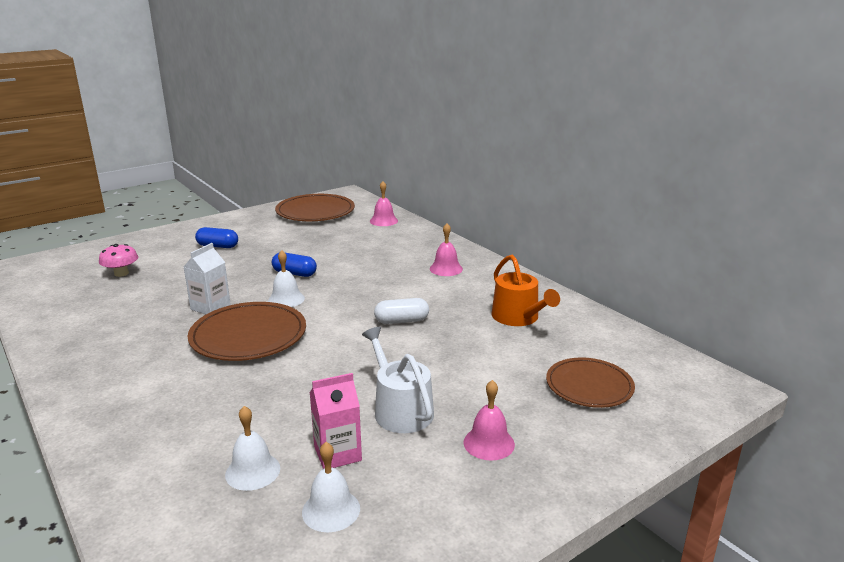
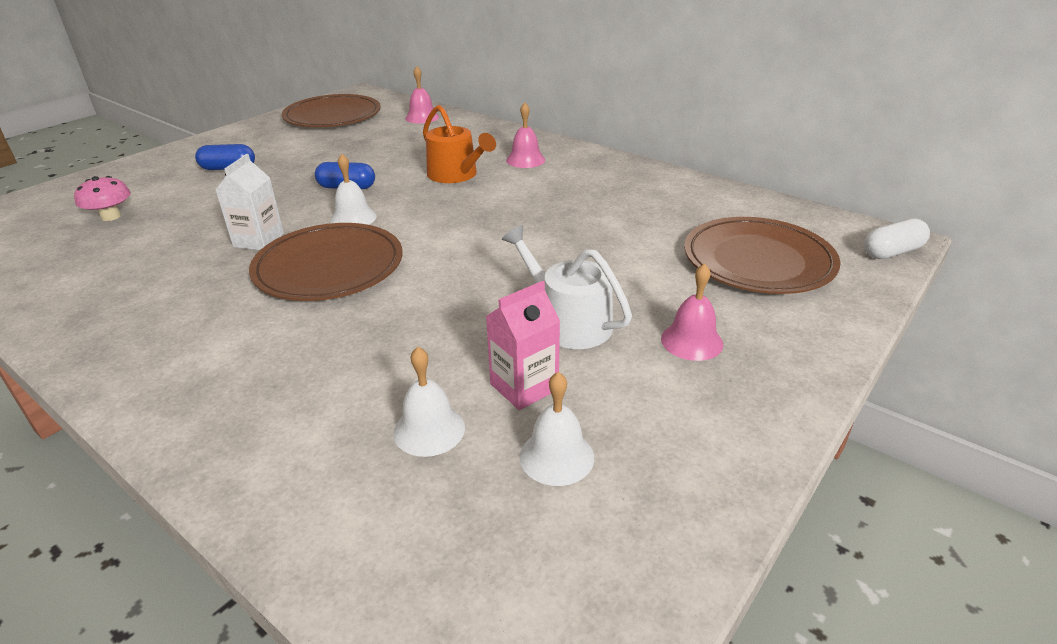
camera: 15 degrees left, 10 degrees up
white capsule [374,298,429,324] -> white capsule moved to [864,218,930,259]
orange watering can [491,255,560,326] -> orange watering can moved to [423,105,496,183]
brown plate [546,357,635,408] -> brown plate [684,217,841,294], size x1.50

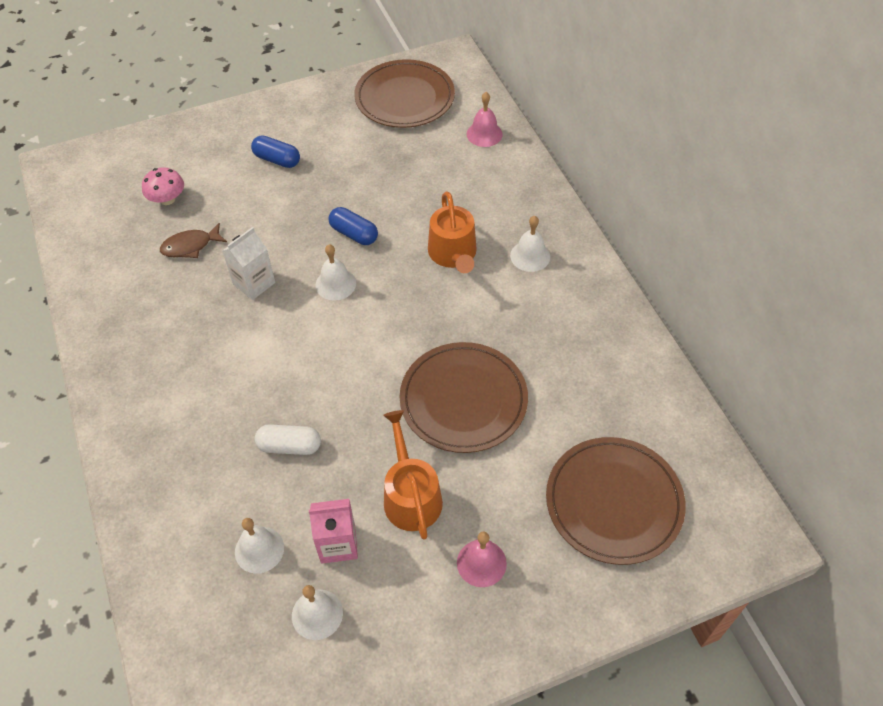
camera: 30 degrees right, 20 degrees up
brown plate [249,223,402,301] -> brown plate moved to [400,342,528,453]
white watering can [502,225,632,349] -> orange watering can [383,410,443,539]
pink bell [506,102,545,168] -> white bell [510,216,550,272]
white capsule [864,218,930,259] -> white capsule moved to [255,424,321,455]
none -> brown fish [160,223,227,258]

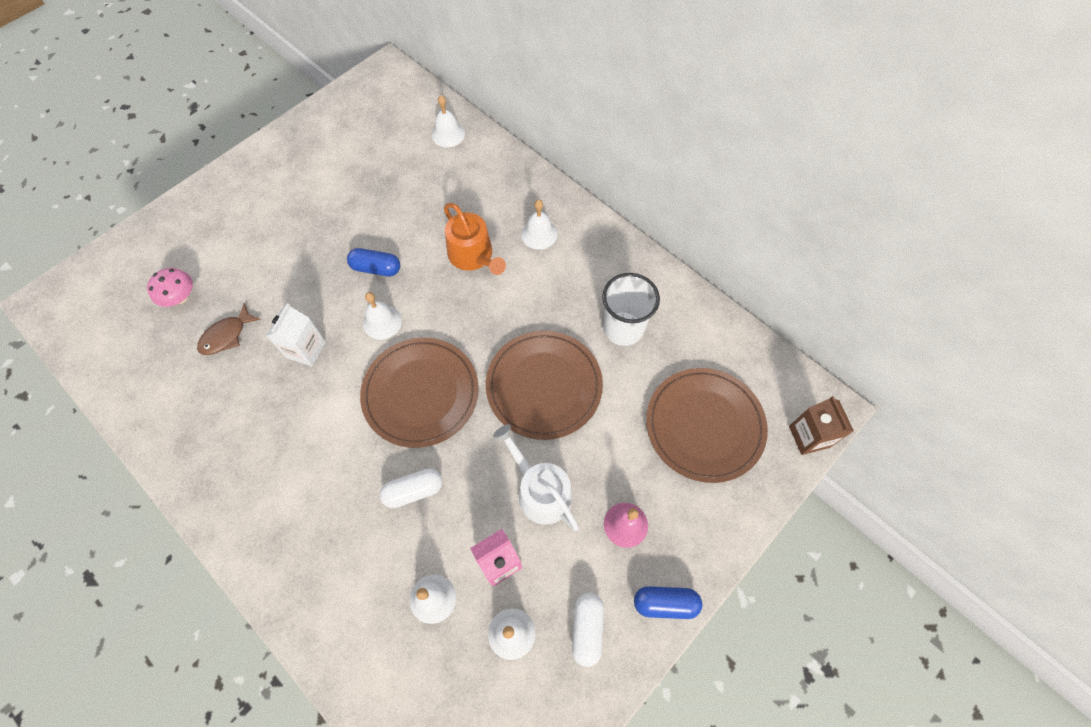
camera: 25 degrees left, 10 degrees up
blue capsule [251,135,300,168] -> blue capsule moved to [634,586,702,619]
brown plate [354,59,455,128] -> brown plate moved to [360,338,479,448]
orange watering can [383,410,443,539] -> white watering can [493,425,579,531]
pink bell [466,92,503,147] -> white bell [432,95,465,147]
none -> white capsule [572,592,604,667]
none -> white cup [602,273,660,346]
none -> brown carton [789,396,854,455]

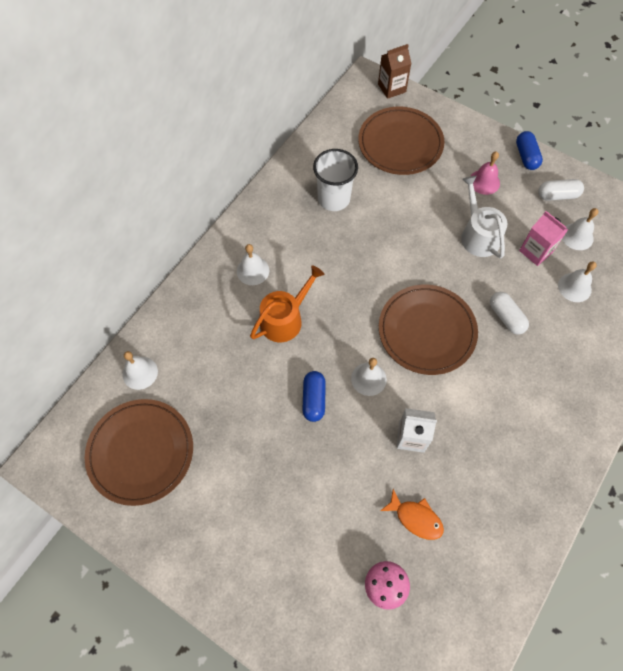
camera: 100 degrees left, 0 degrees up
brown fish [197,303,261,355] -> orange fish [380,489,444,540]
brown plate [486,331,603,440] -> brown plate moved to [85,399,193,506]
white watering can [493,425,579,531] -> white watering can turned 120 degrees clockwise [461,176,507,259]

